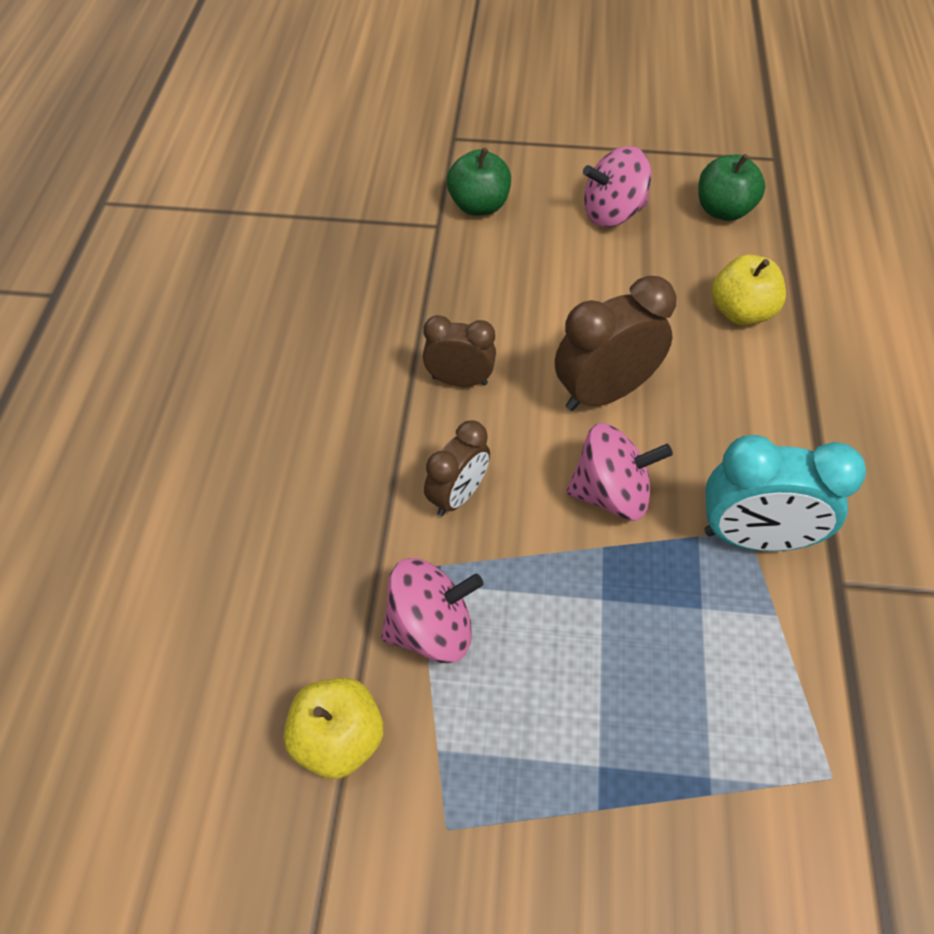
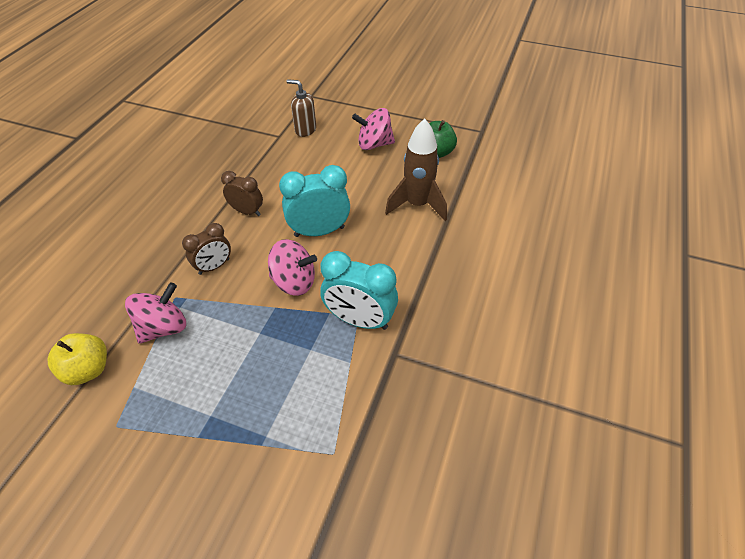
camera: 15 degrees right, 5 degrees down
pink spinning top [381,558,483,663] -> pink spinning top turned 45 degrees counterclockwise [125,282,186,344]
green apple [447,148,511,216] -> brown soap dispenser [286,79,316,137]
brown clock [555,276,677,411] -> turquoise clock [279,165,350,237]
yellow apple [712,255,786,325] -> brown rocket [385,118,447,221]

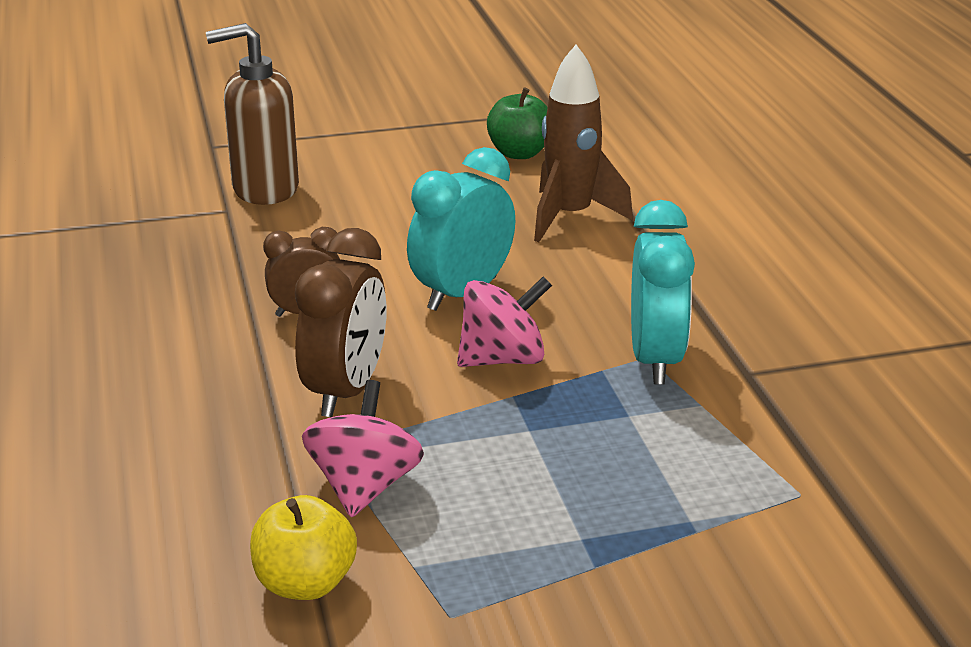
camera: 35 degrees left, 20 degrees down
brown clock [182,223,231,275] -> brown clock [295,228,387,417], size x1.60
brown soap dispenser [286,79,316,137] -> brown soap dispenser [206,23,299,205], size x1.60
turquoise clock [320,251,398,330] -> turquoise clock turned 75 degrees counterclockwise [631,200,695,384]
pink spinning top [352,108,395,150] -> none

